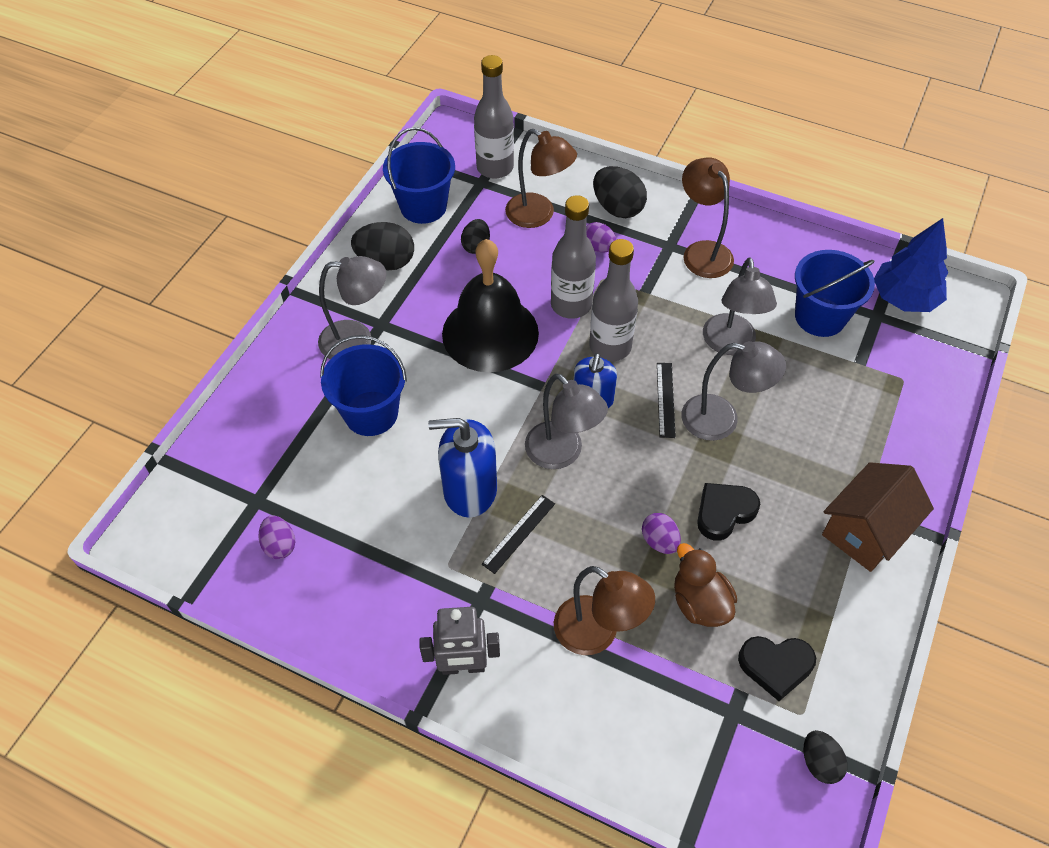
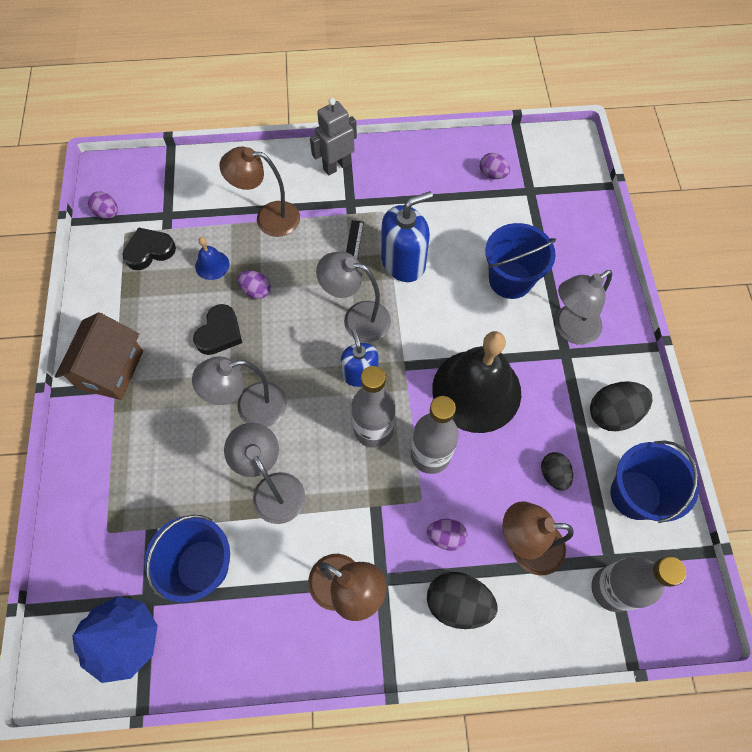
camera: 150 degrees right, 10 degrees up
black ruler [657,363,676,438] -> none
brown duck [674,543,737,627] -> blue bell [195,237,229,280]
black egg [804,730,848,784] -> purple egg [88,192,118,219]

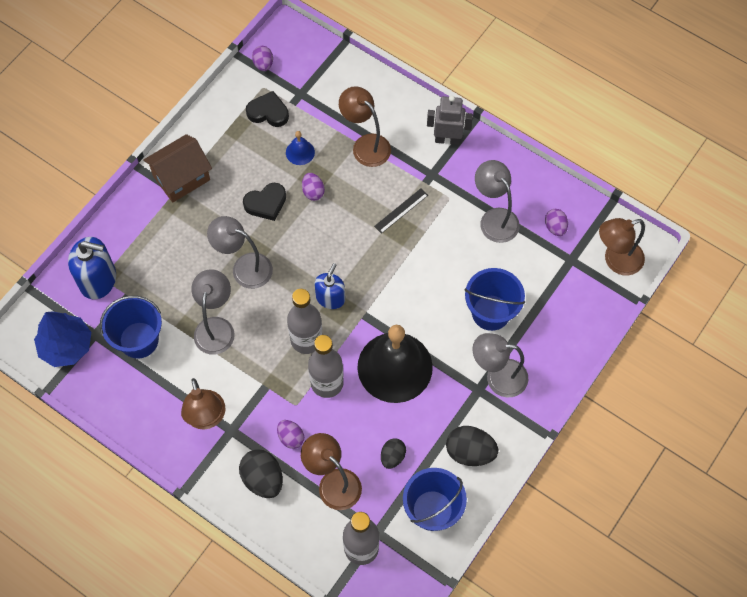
camera: 40 degrees right, 0 degrees up
grey lamp [316,252,391,342] -> grey lamp moved to [475,160,520,243]
blue soap dispenser [381,191,433,282] -> blue soap dispenser moved to [68,237,116,299]
none -> brown lamp [599,218,645,275]

